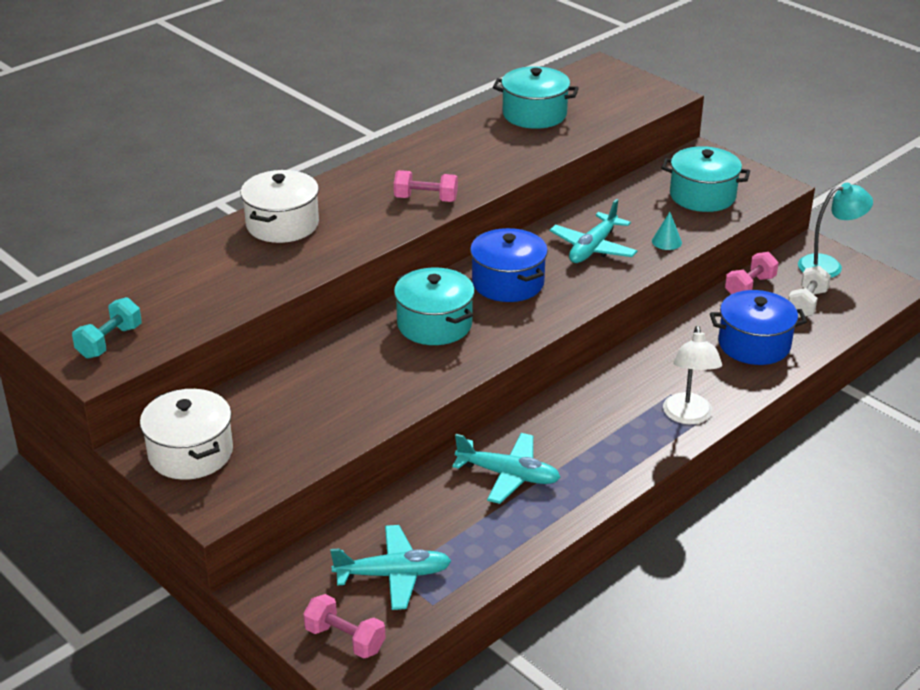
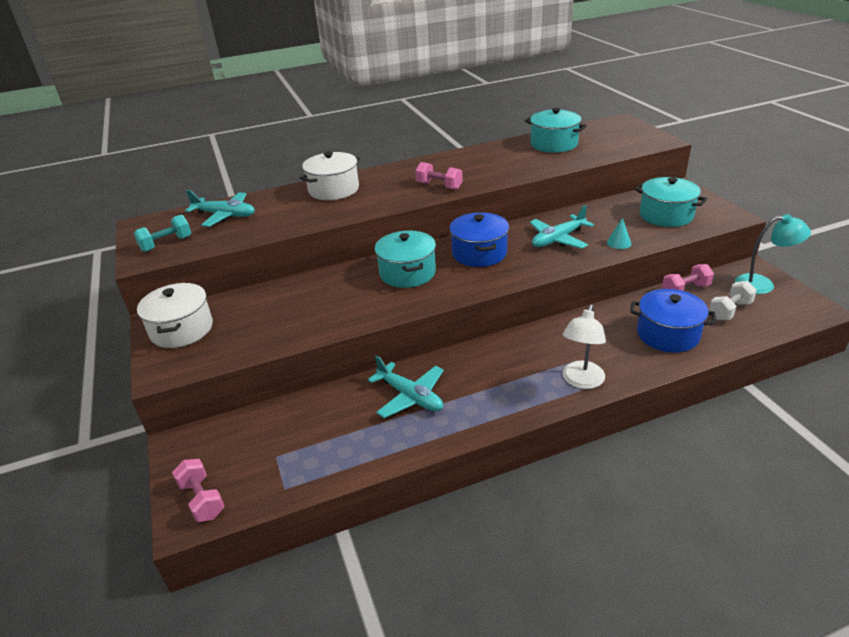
camera: 25 degrees right, 0 degrees up
turquoise plane [330,525,451,610] -> turquoise plane moved to [185,190,255,227]

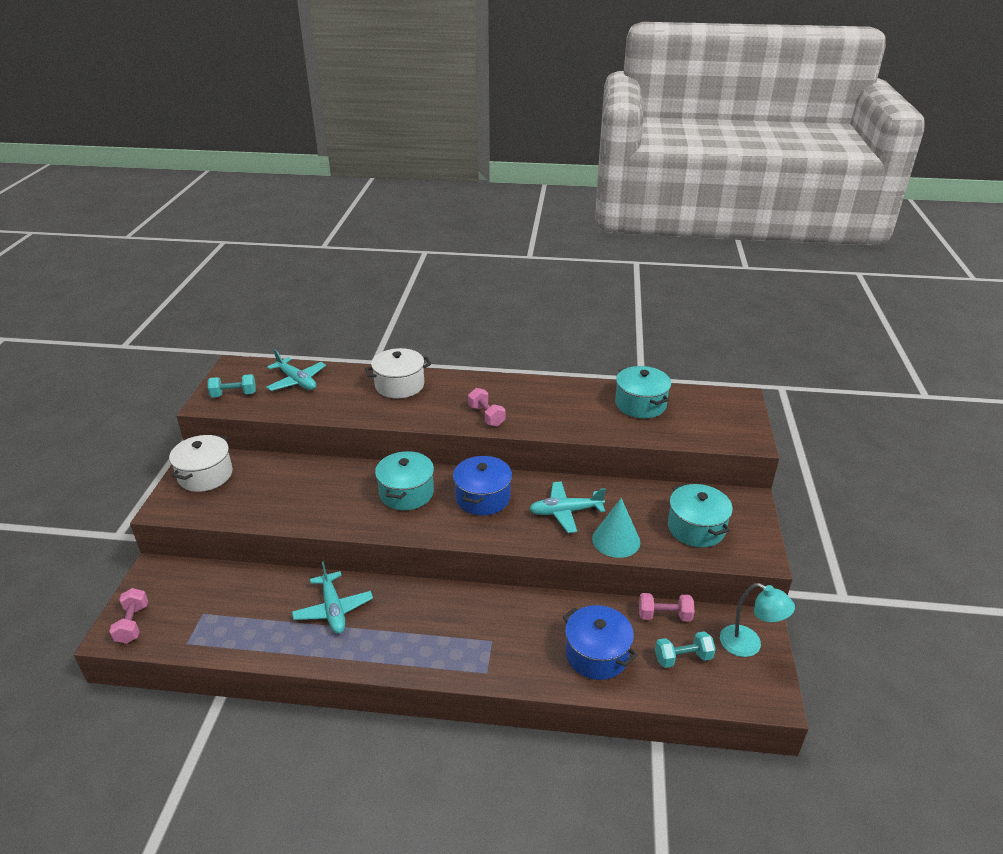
camera: 25 degrees right, 0 degrees up
white lamp [563,305,606,389] -> none
turquoise cone [607,218,631,249] -> turquoise cone [592,498,640,558], size x1.89
white dumbbell [709,281,757,320] -> turquoise dumbbell [655,631,716,668]

